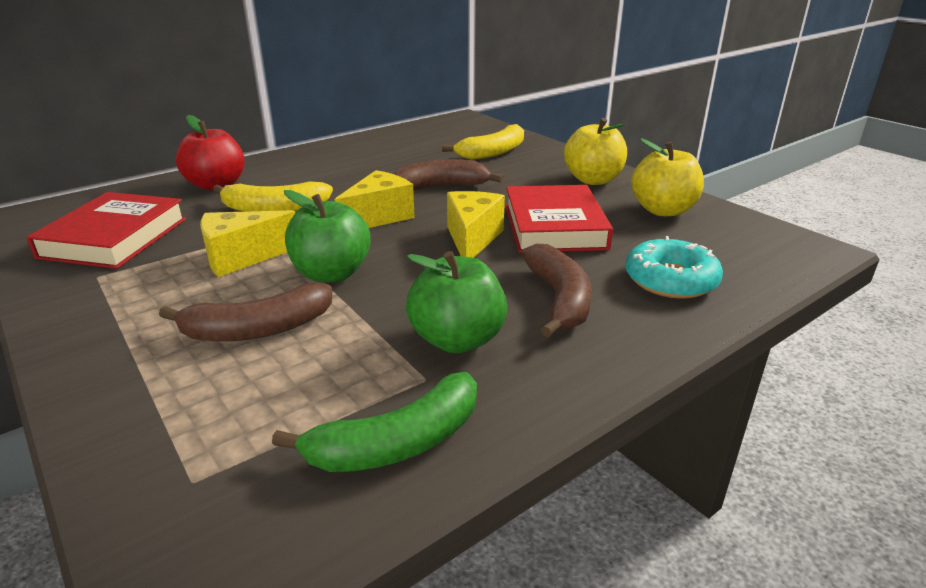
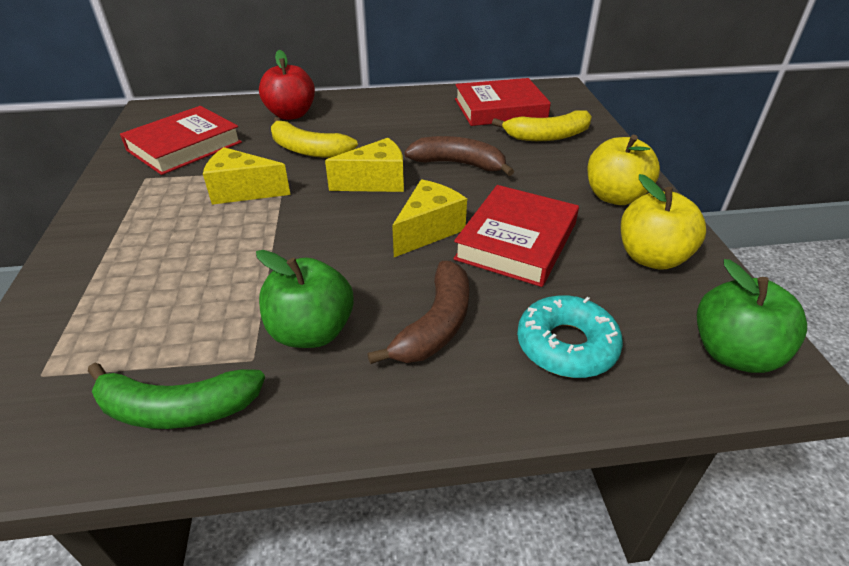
camera: 30 degrees right, 10 degrees up
brown banana [159,283,332,341] -> none
green apple [284,190,371,282] -> green apple moved to [697,259,807,373]
none -> red book [455,78,551,126]

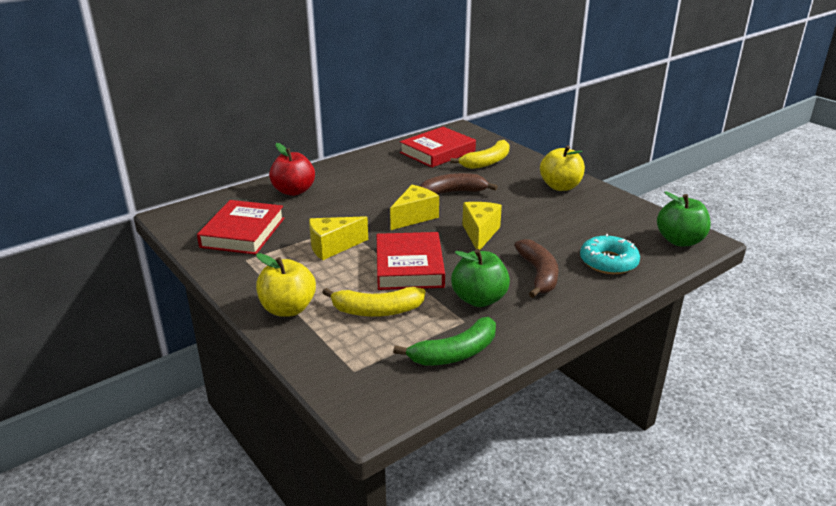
camera: 30 degrees left, 10 degrees down
yellow banana [271,117,358,158] -> yellow banana moved to [322,287,425,317]
red book [453,185,579,287] -> red book moved to [377,232,445,290]
yellow apple [621,174,706,269] -> yellow apple moved to [256,253,316,317]

